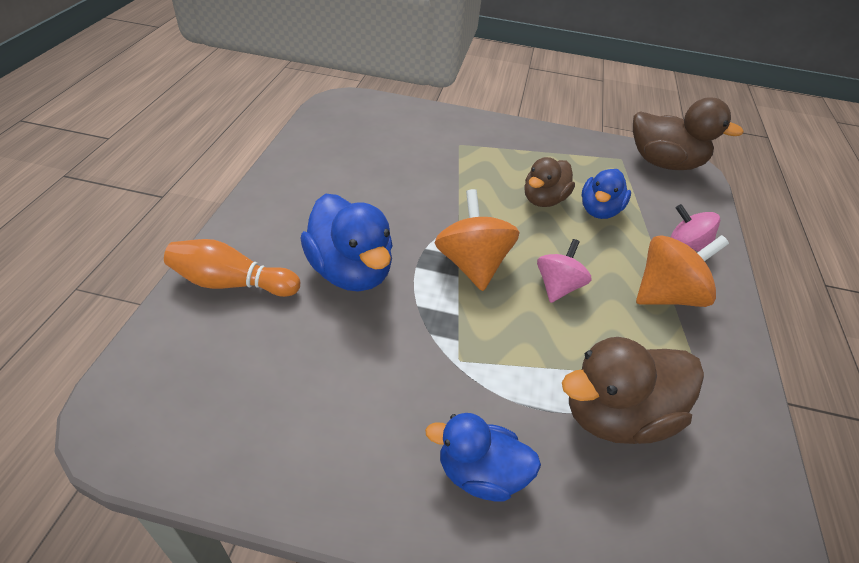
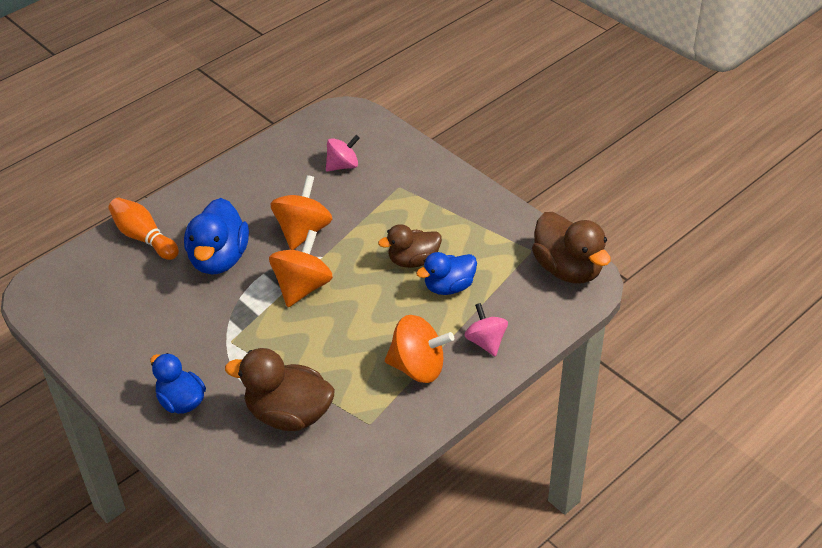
camera: 40 degrees right, 0 degrees up
pink spinning top [537,239,592,303] -> pink spinning top moved to [326,135,360,172]
none -> orange spinning top [271,175,332,250]

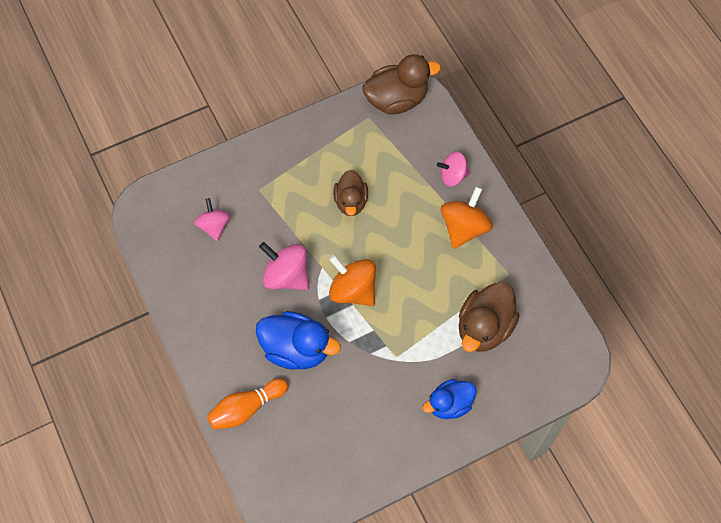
camera: 75 degrees left, 20 degrees up
orange spinning top [271,175,332,250] -> pink spinning top [259,242,309,290]
blue duck [416,252,477,295] -> none

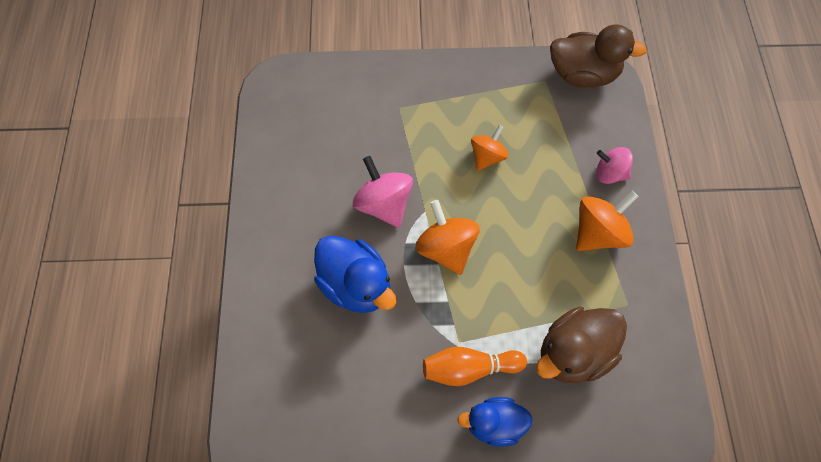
camera: 25 degrees right, 0 degrees up
pink spinning top [194,198,230,241] -> none
orange bowling pin [207,378,288,430] -> orange bowling pin moved to [423,347,527,386]
brown duck [333,170,368,216] -> orange spinning top [471,125,508,171]

